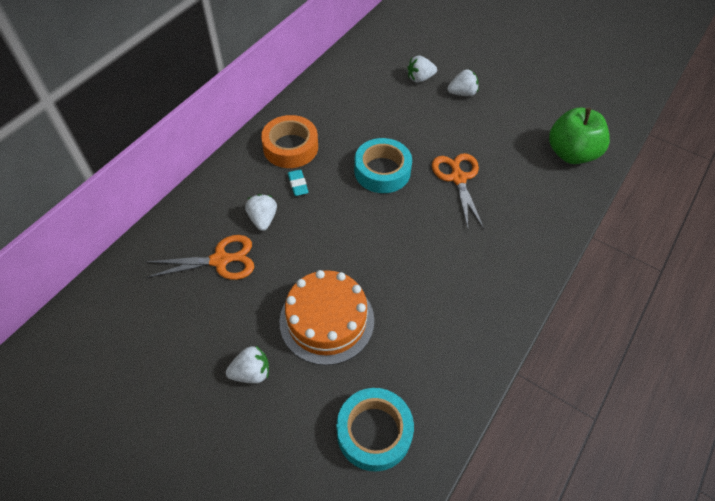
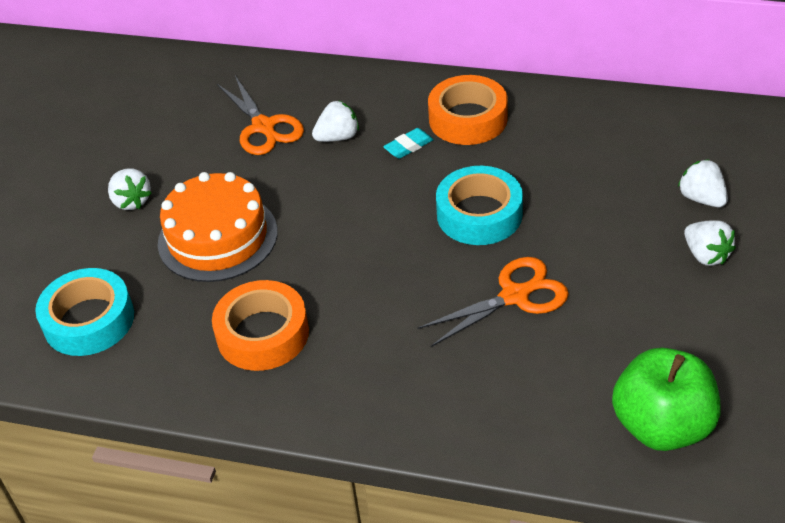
camera: 75 degrees right, 10 degrees down
none -> orange tape [212,280,309,371]

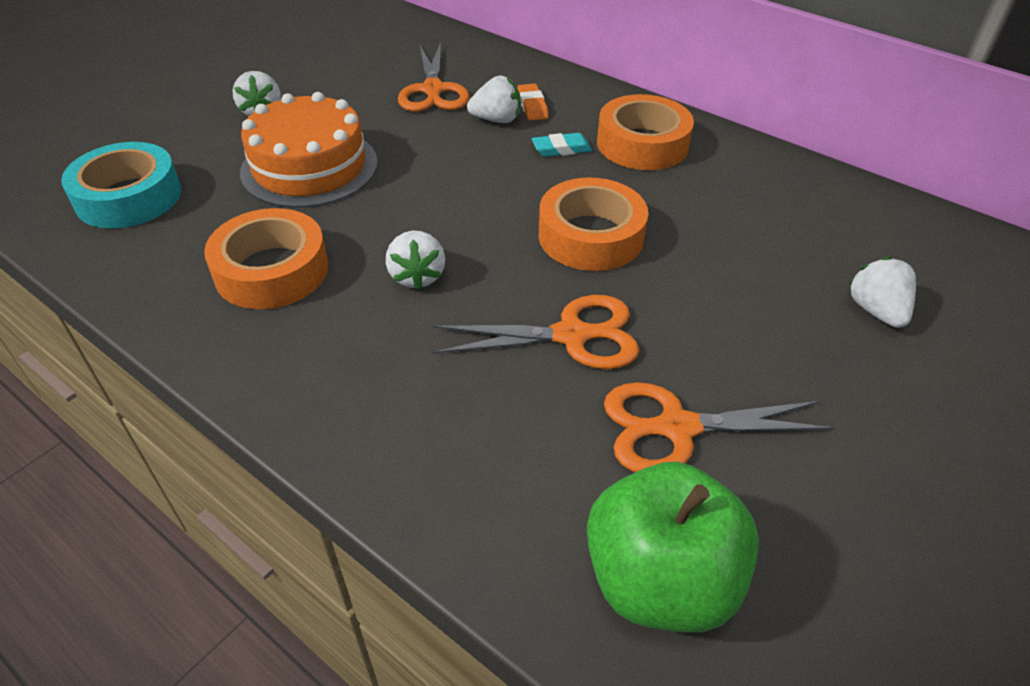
camera: 20 degrees right, 0 degrees up
turquoise tape [436,166,523,245] -> orange tape [538,177,648,271]
white strawberry [684,220,736,266] -> white strawberry moved to [386,231,445,290]
none -> orange eraser [517,83,548,121]
none -> orange scissors [604,382,836,472]

